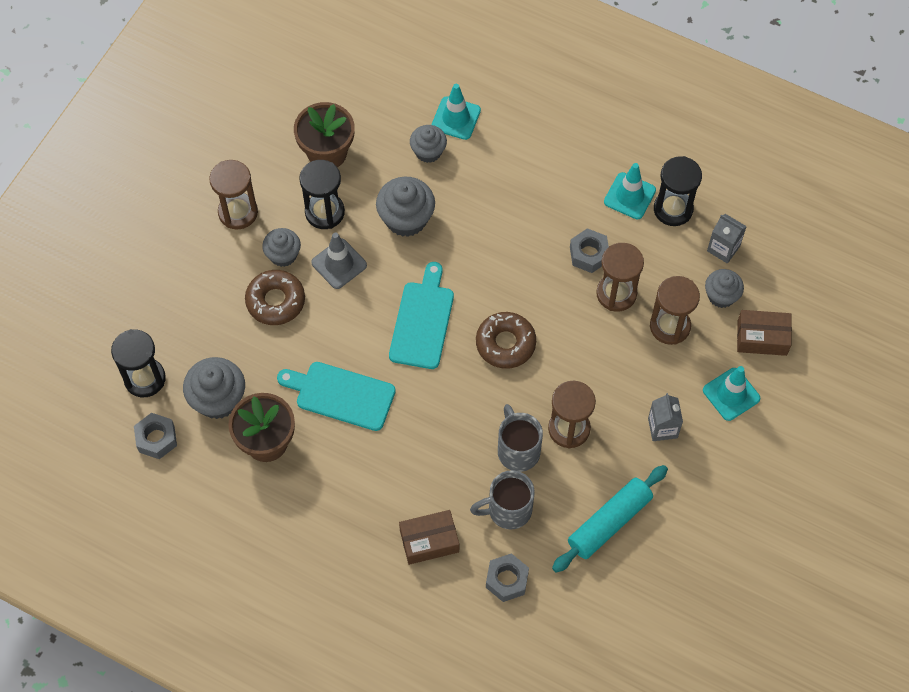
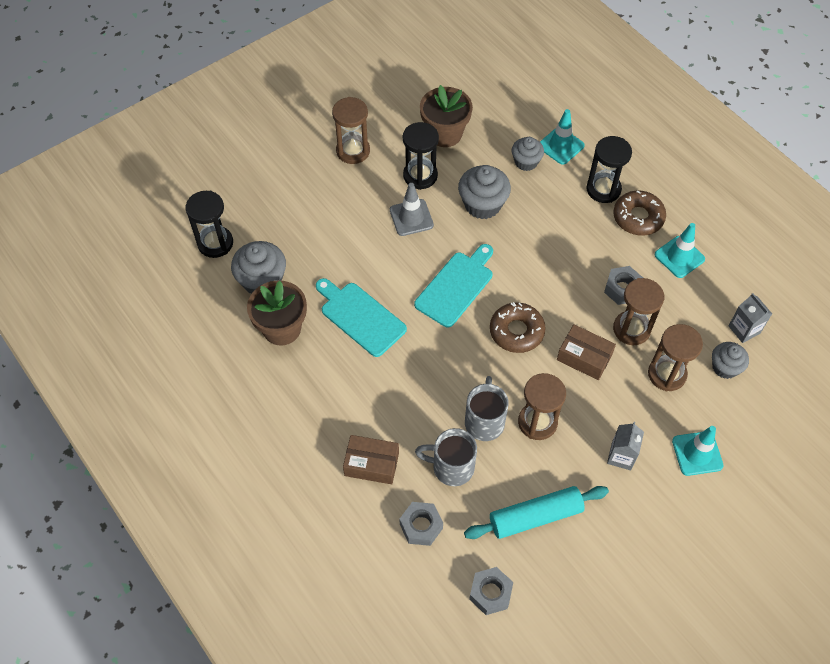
camera: 25 degrees right, 5 degrees down
grey nut [134,413,177,459] -> grey nut moved to [469,567,513,615]
brown donut [245,270,305,325] -> brown donut moved to [613,191,666,236]
grey cupcake [262,228,301,267] -> none
black hourglass [654,156,702,226] -> black hourglass moved to [586,136,632,203]
brown box [737,310,792,356] -> brown box moved to [557,324,616,380]

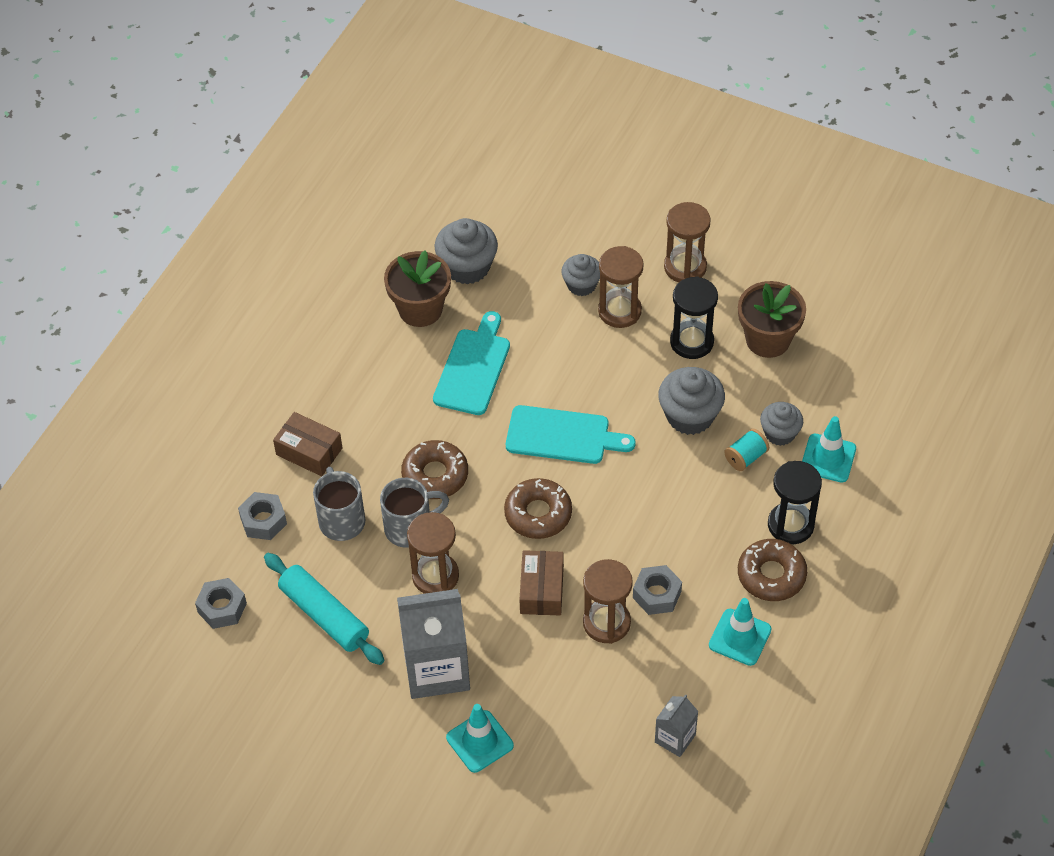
camera: 65 degrees right, 5 degrees down
black hourglass [185,191,233,258] -> none
brown box [343,435,399,484] -> brown box turned 45 degrees counterclockwise [273,412,342,476]
grey traffic cone [390,183,434,236] -> none
grey carton [607,422,644,470] -> grey carton [397,589,470,699], size x2.00
brown hourglass [648,324,703,391] -> brown hourglass moved to [598,246,644,328]
grey cupcake [712,342,749,379] -> grey cupcake moved to [561,254,600,296]
none -> brown donut [401,440,468,499]
none -> turquoise spool [724,429,769,471]

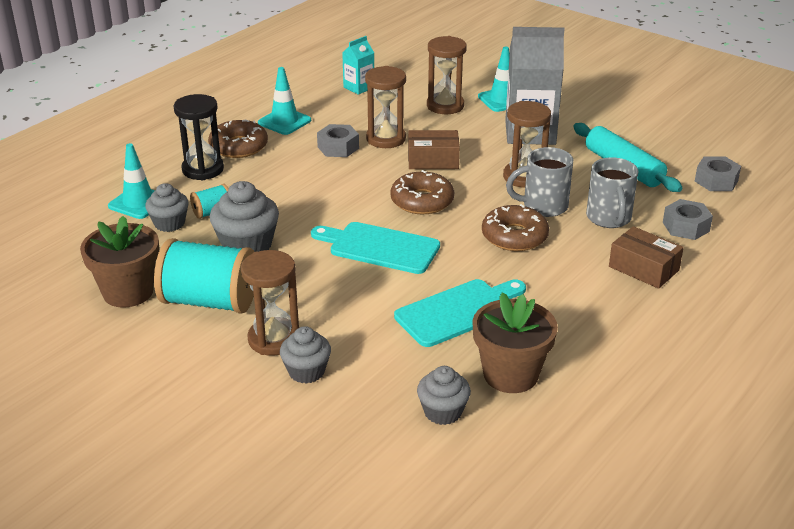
camera: 170 degrees left, 20 degrees down
turquoise cutting board [433,311,510,415] -> turquoise cutting board turned 150 degrees counterclockwise [394,279,526,347]
grey cupcake [434,218,498,284] -> grey cupcake [417,366,471,425], size x0.64
brown box [519,550,564,615] -> brown box turned 75 degrees clockwise [408,130,460,169]
grey carton [655,694,699,757] -> turquoise carton [342,36,374,95]
brown hourglass [664,202,711,282] -> brown hourglass moved to [427,36,467,114]
black hourglass [670,276,718,359] -> turquoise spool [154,238,254,314]

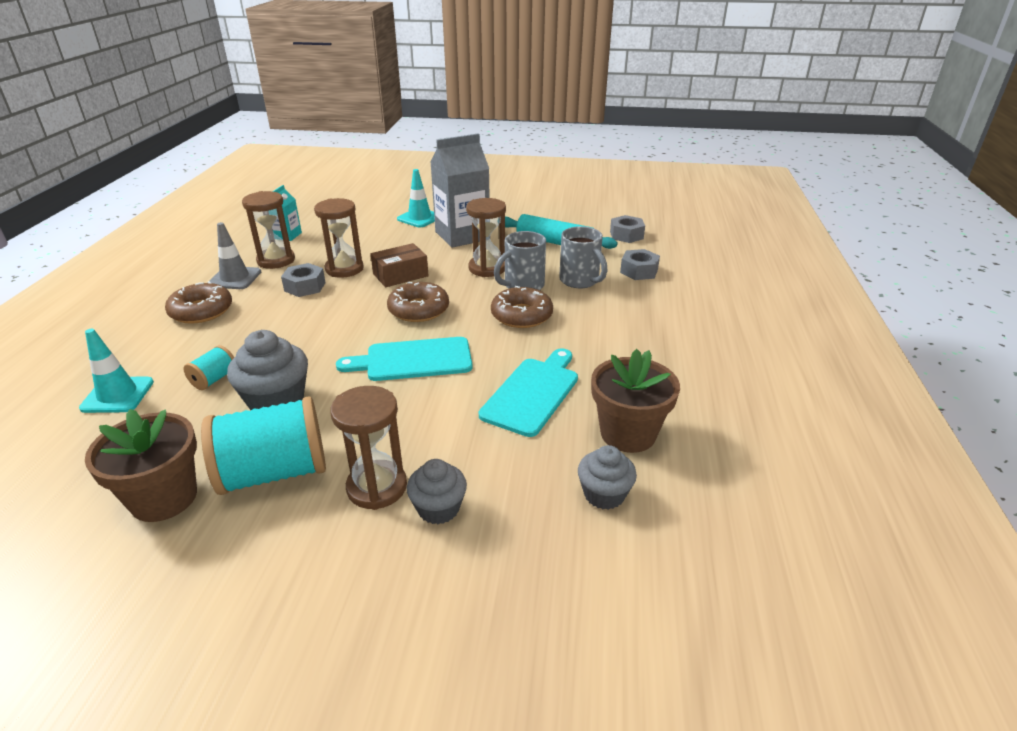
camera: 30 degrees left, 0 degrees up
grey cupcake [145,183,189,232] -> none
black hourglass [174,94,224,180] -> none
turquoise traffic cone [258,67,311,135] -> grey traffic cone [209,222,261,289]
brown hourglass [427,36,467,114] -> brown hourglass moved to [242,191,295,269]
brown box [609,226,684,289] -> none

